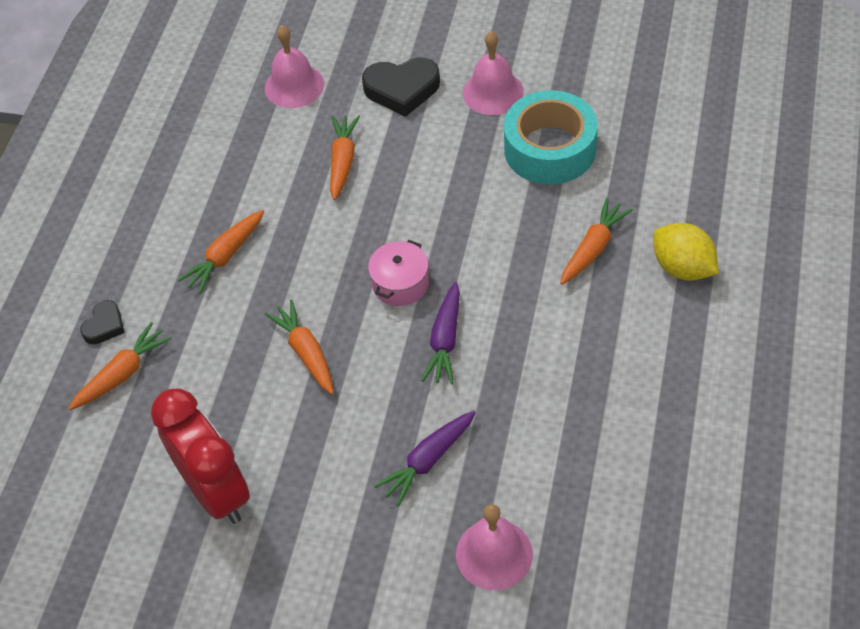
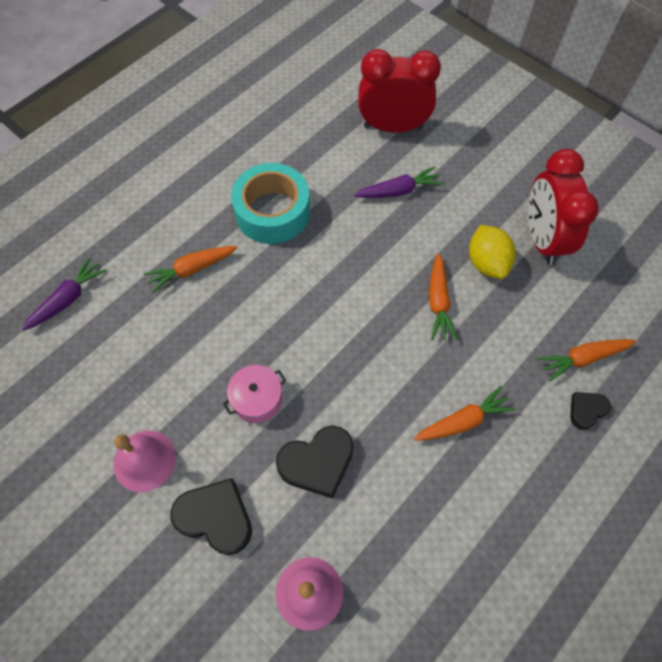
camera: 155 degrees left, 10 degrees up
orange carrot [330,115,360,200] -> black heart [276,425,354,498]
pink pot [368,240,429,306] -> pink pot moved to [223,365,286,423]
purple carrot [421,282,460,385] -> purple carrot moved to [22,257,107,331]
pink bell [456,504,533,590] -> red clock [358,49,441,132]
turquoise tape [504,90,598,185] -> turquoise tape moved to [231,163,310,244]
yellow lemon [653,223,719,281] -> yellow lemon moved to [469,225,516,279]

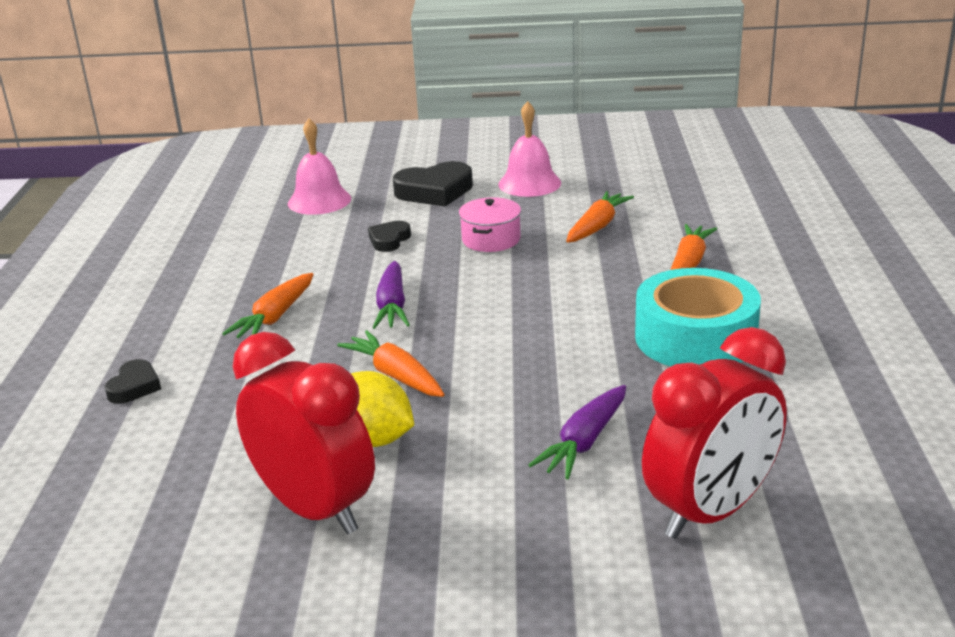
camera: 140 degrees right, 35 degrees down
purple carrot [22,257,107,331] -> purple carrot moved to [372,261,410,329]
black heart [276,425,354,498] -> black heart [368,221,411,252], size x0.56
orange carrot [538,339,636,382] -> orange carrot moved to [566,191,634,243]

